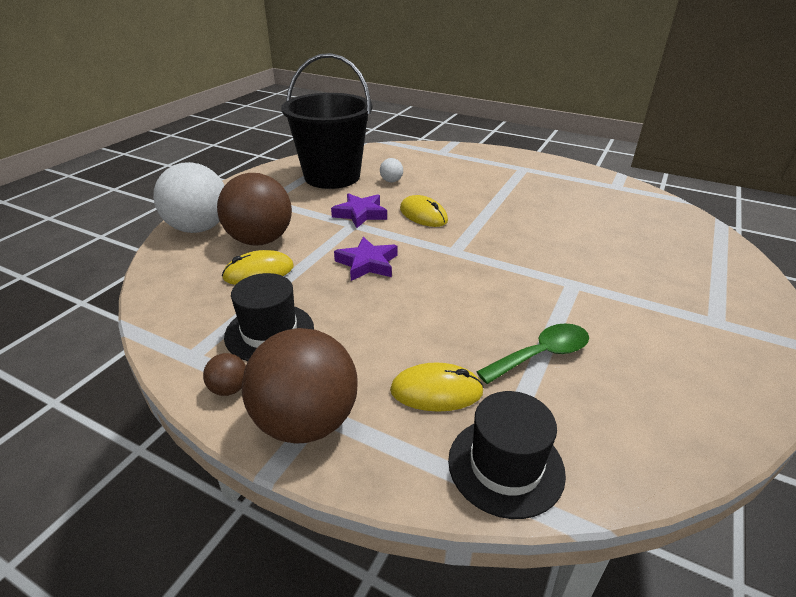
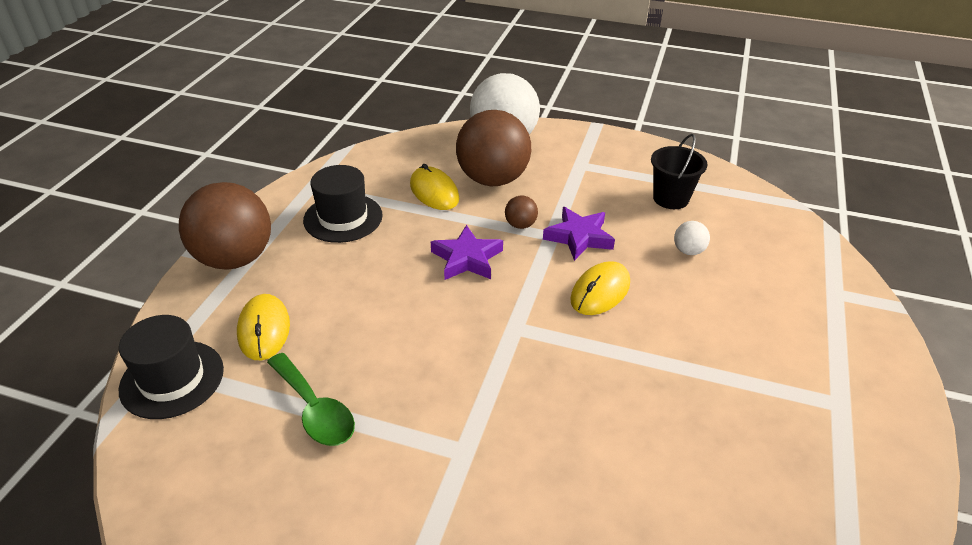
camera: 80 degrees right, 5 degrees up
brown ball [203,353,246,396] -> brown ball moved to [505,196,538,229]
black bucket [281,53,372,189] -> black bucket [651,134,707,209], size x0.47

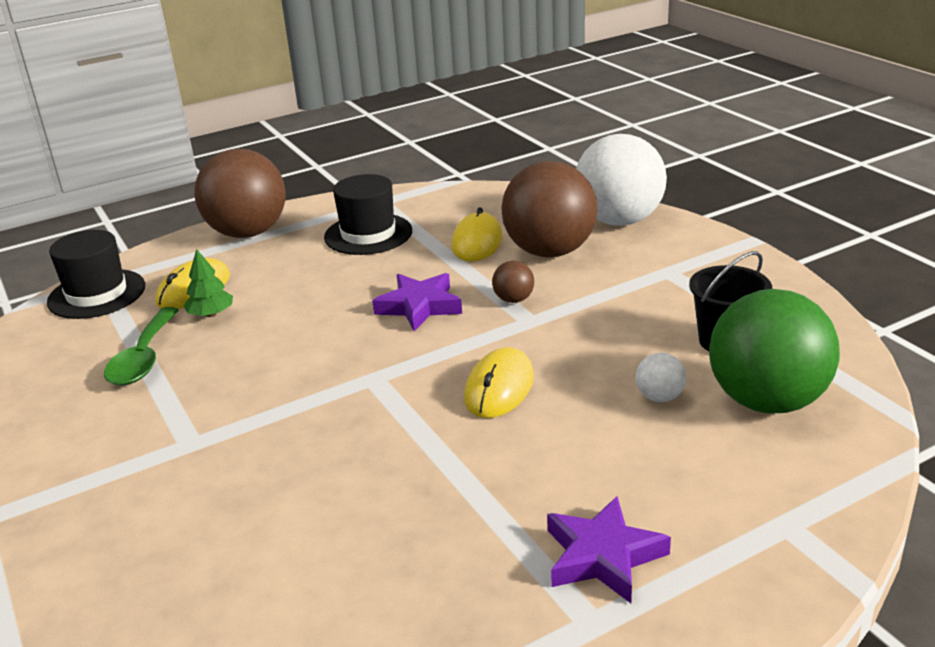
camera: 45 degrees right, 10 degrees down
purple star [543,207,615,261] -> purple star moved to [547,496,671,603]
yellow mouse [570,261,630,315] -> yellow mouse turned 60 degrees counterclockwise [464,347,534,418]
none -> green tree [184,249,233,317]
none -> green ball [709,289,840,414]

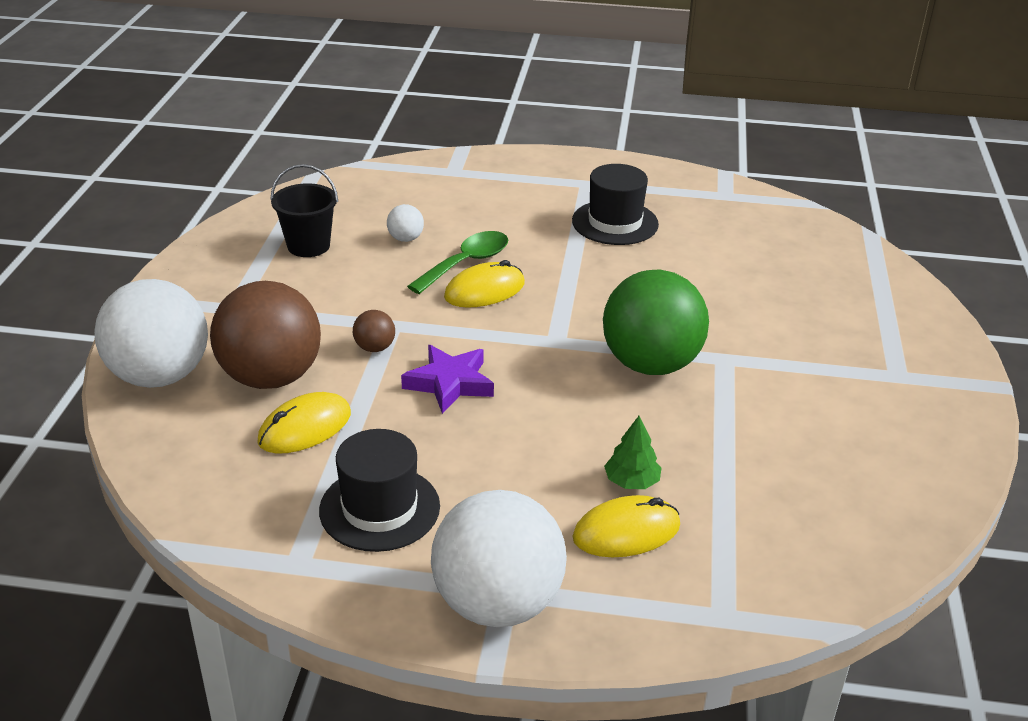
camera: 145 degrees left, 5 degrees up
black hat [47,230,145,319] -> black hat moved to [572,164,659,245]
green spoon [104,307,179,386] -> green spoon moved to [407,231,508,294]
brown ball [194,149,286,238] -> white ball [431,490,567,627]
purple star [547,496,671,603] -> none
green ball [709,289,840,414] -> green ball moved to [603,270,709,375]

